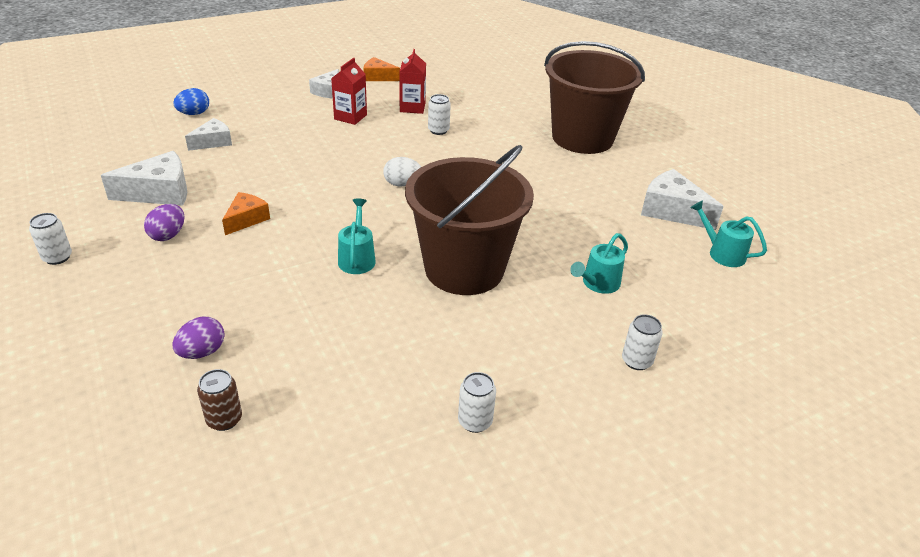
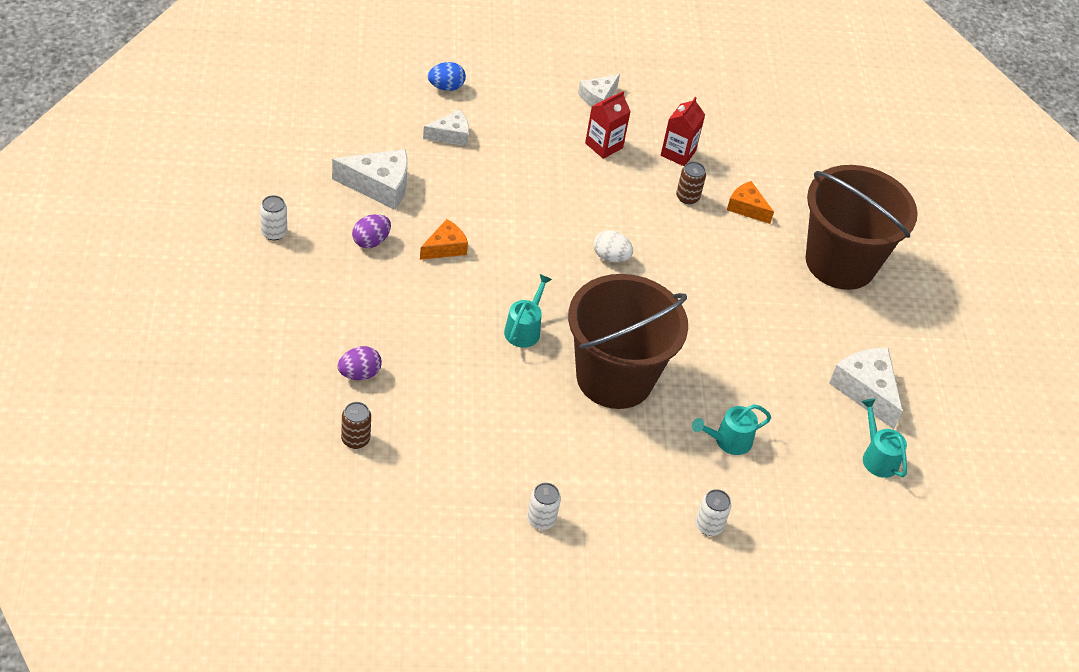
camera: 20 degrees right, 10 degrees up
orange cheese [364,57,400,81] -> orange cheese moved to [727,181,774,224]
white can [428,94,451,135] -> brown can [676,162,706,204]

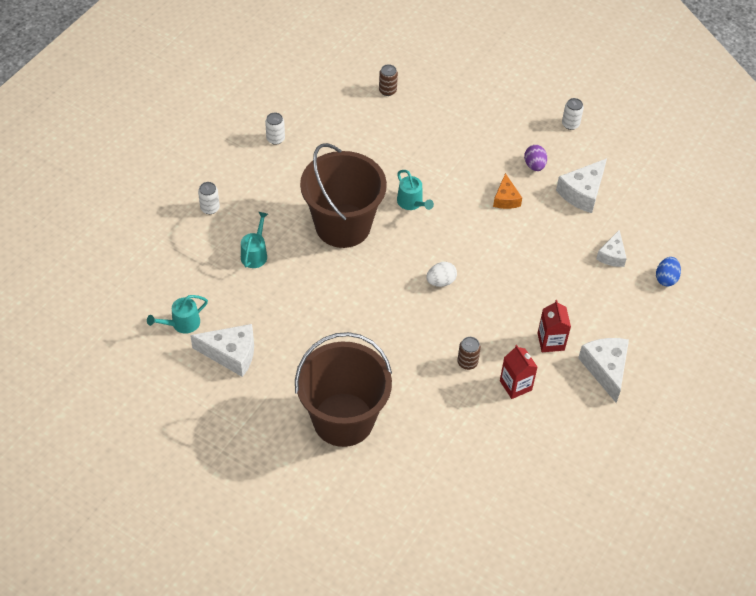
camera: 130 degrees right, 5 degrees up
purple egg [338,346,382,380] -> none
white cheese [578,74,620,107] -> white cheese [578,338,629,403], size x1.60
orange cheese [727,181,774,224] -> none
turquoise watering can [861,398,907,478] -> turquoise watering can turned 135 degrees clockwise [147,295,208,334]

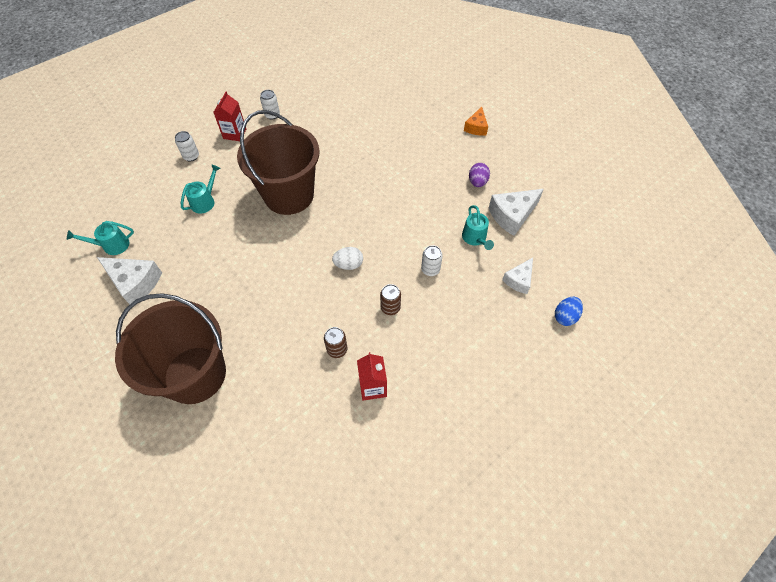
camera: 20 degrees right, 5 degrees up
brown can [379,64,398,96] -> brown can moved to [380,284,401,315]
turquoise watering can [397,170,434,210] -> turquoise watering can moved to [462,205,494,250]
orange cheese [493,173,522,209] -> orange cheese moved to [464,107,488,136]
red carton [538,300,571,352] -> red carton moved to [213,91,246,141]
white can [562,98,584,130] -> white can moved to [421,245,443,276]
white cheese [578,338,629,403] -> none

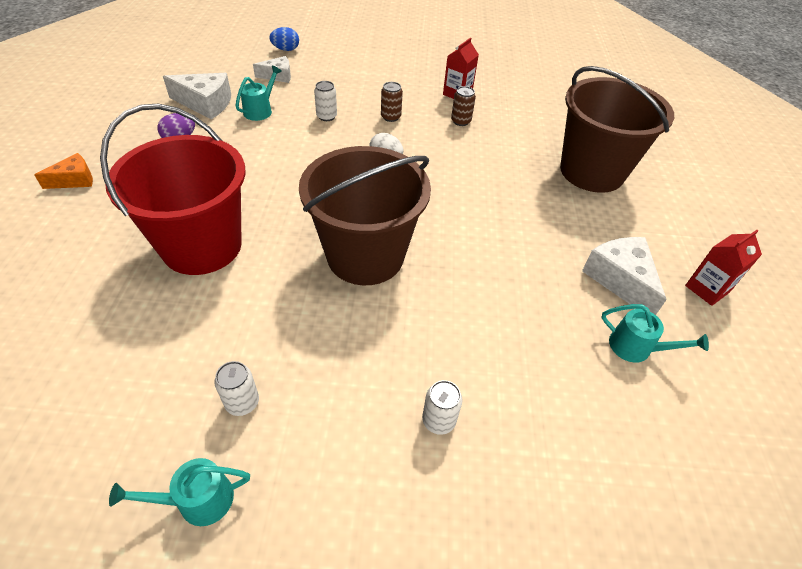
camera: 140 degrees left, 10 degrees down
turquoise watering can [181,165,220,213] -> turquoise watering can moved to [109,458,250,526]
red carton [213,91,246,141] -> red carton moved to [685,230,762,306]
none -> red bucket [100,104,246,275]

